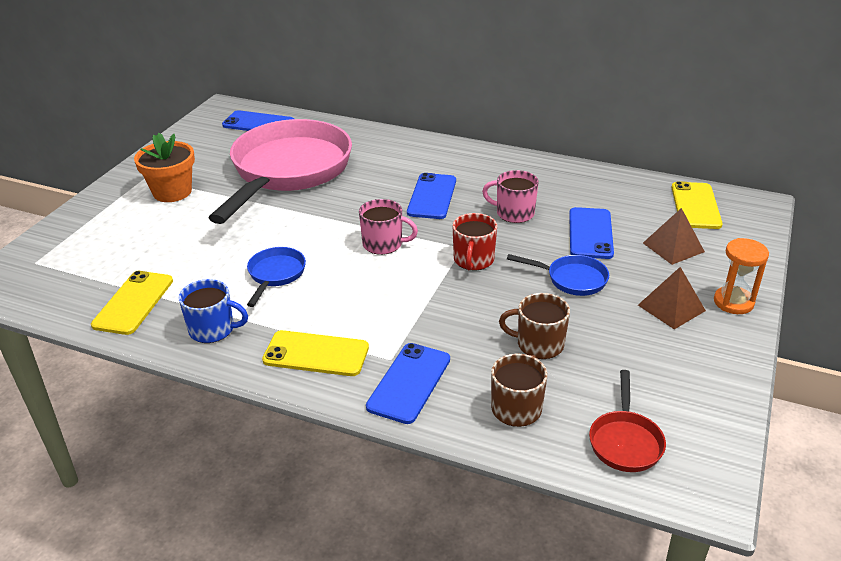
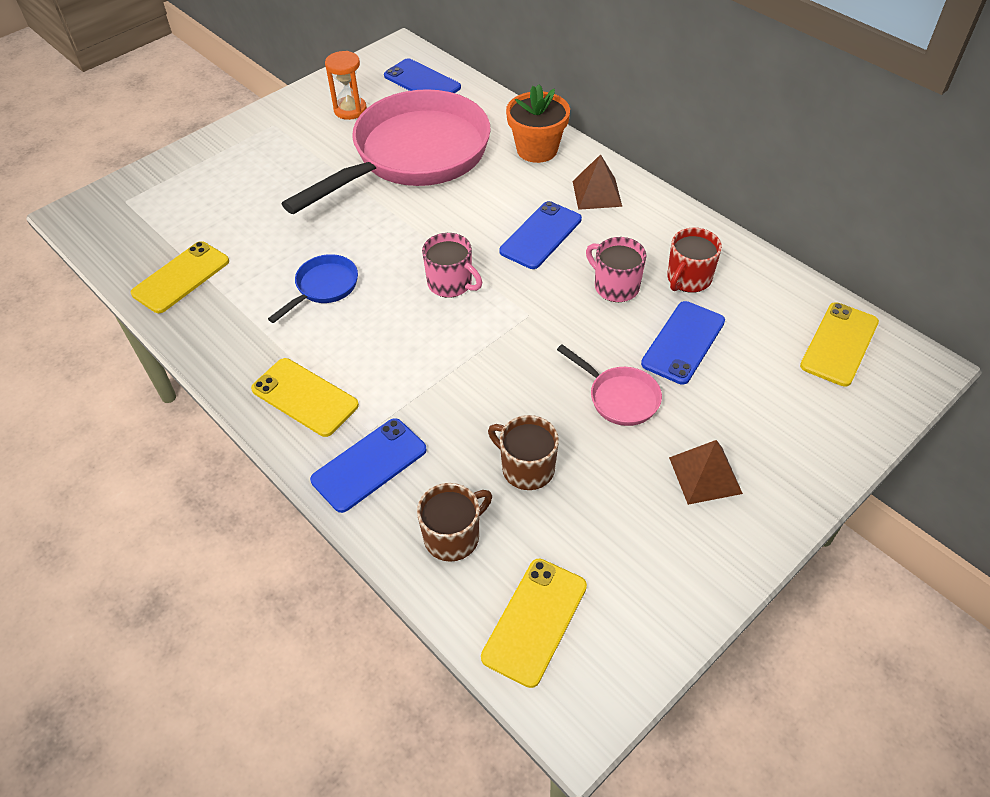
camera: 25 degrees right, 15 degrees up
orange flower pot [134,133,195,202] -> orange flower pot moved to [506,84,570,163]
blue mug [178,279,248,343] -> none
red mug [453,213,497,270] -> red mug moved to [667,227,722,293]
blue pan [507,254,609,296] -> pink pan [557,344,662,426]
red pan [589,370,666,472] -> yellow phone [481,559,587,688]
brown pyramid [643,208,705,265] -> brown pyramid moved to [573,154,622,210]
orange hourglass [714,238,769,314] -> orange hourglass moved to [325,51,367,120]

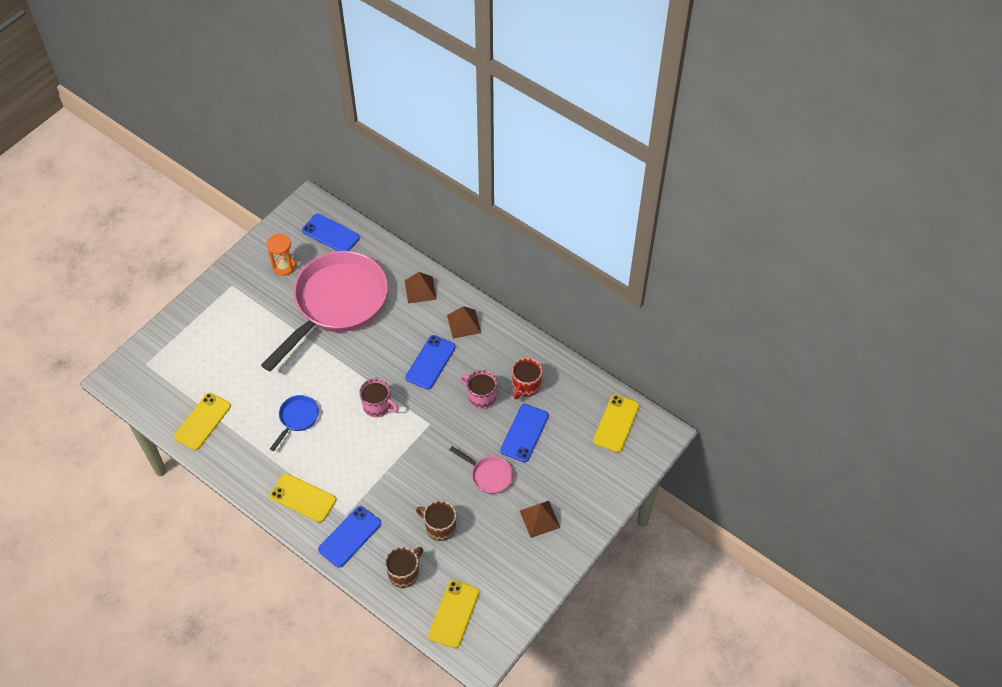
camera: 10 degrees left, 5 degrees up
orange flower pot [506,84,570,163] -> brown pyramid [405,272,437,303]

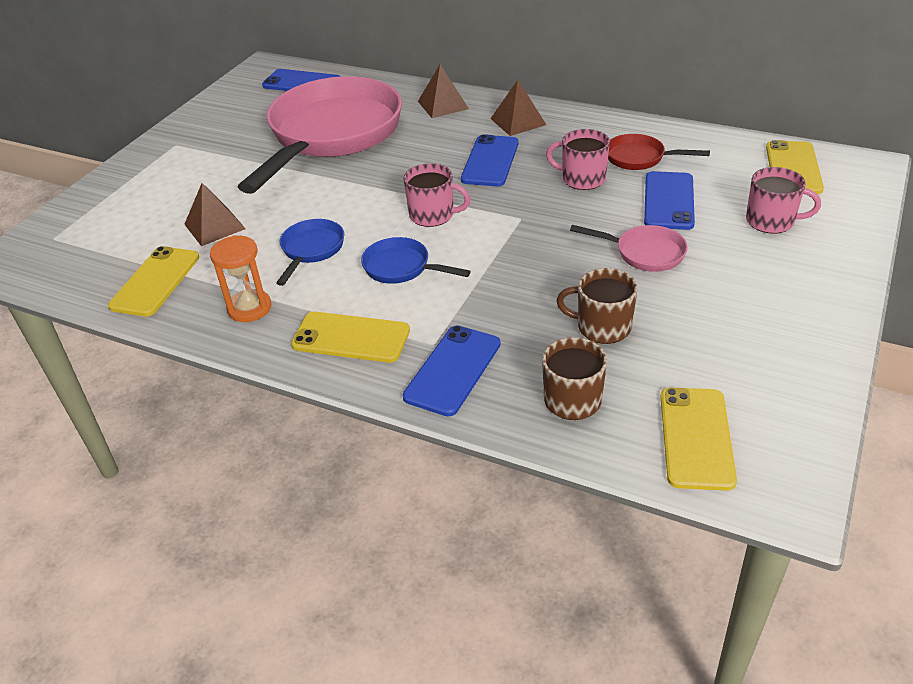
camera: 10 degrees left, 15 degrees down
orange hourglass [267,233,296,276] -> orange hourglass moved to [210,235,272,322]
red mug [512,358,542,399] -> red pan [608,134,710,170]
brown pyramid [520,501,561,538] -> brown pyramid moved to [184,183,246,246]
none -> blue pan [361,237,471,284]
none -> pink mug [746,167,821,234]

